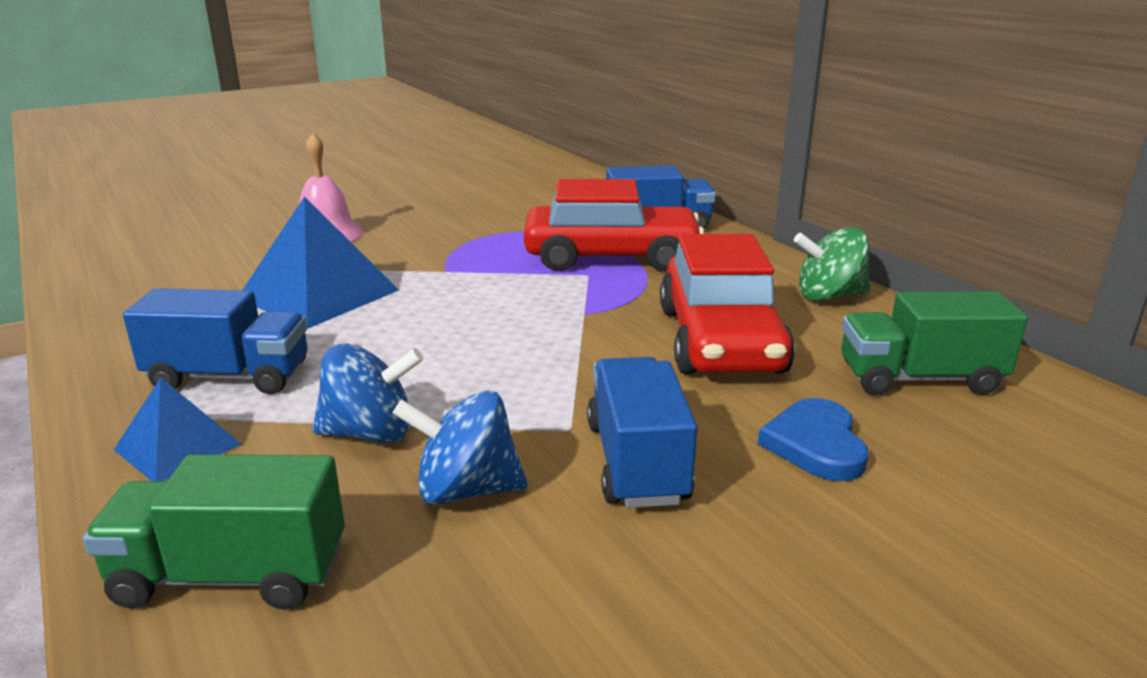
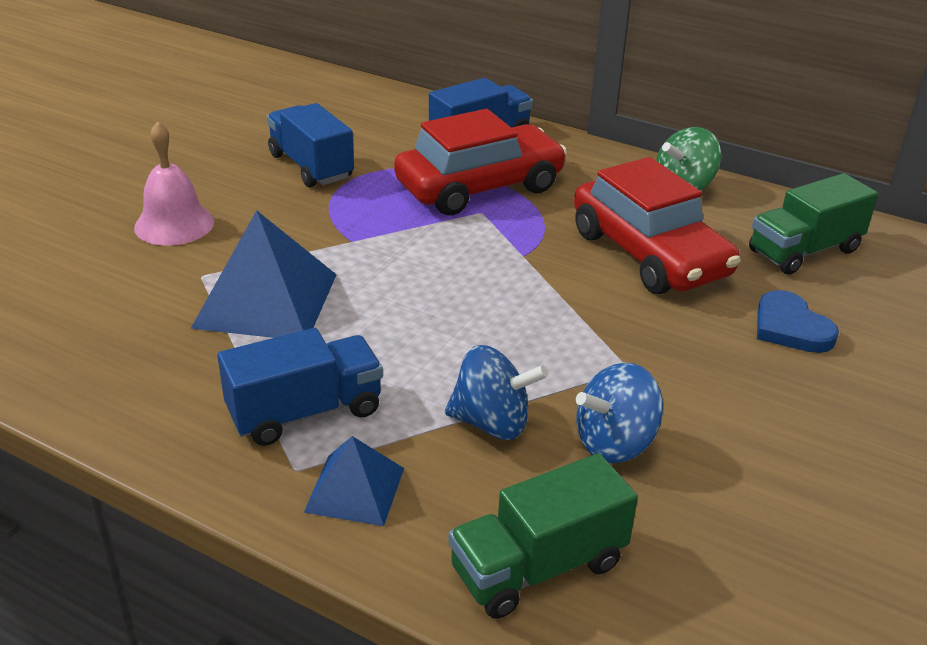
camera: 30 degrees left, 10 degrees up
blue spinning top [312,343,423,443] -> blue spinning top turned 45 degrees clockwise [445,345,548,440]
blue truck [587,357,697,508] -> blue truck moved to [267,103,354,187]

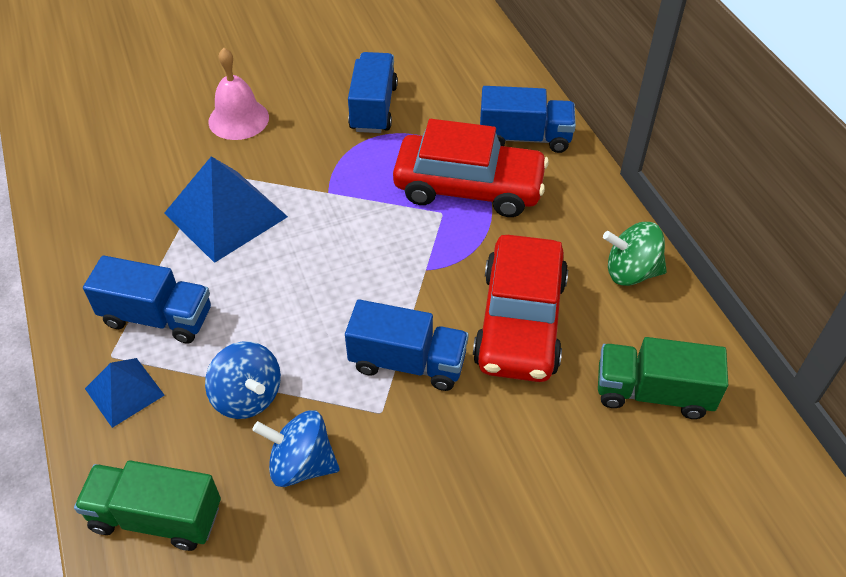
camera: 40 degrees right, 15 degrees up
blue heart [757,290,839,353] -> none
none -> blue truck [345,299,469,391]

